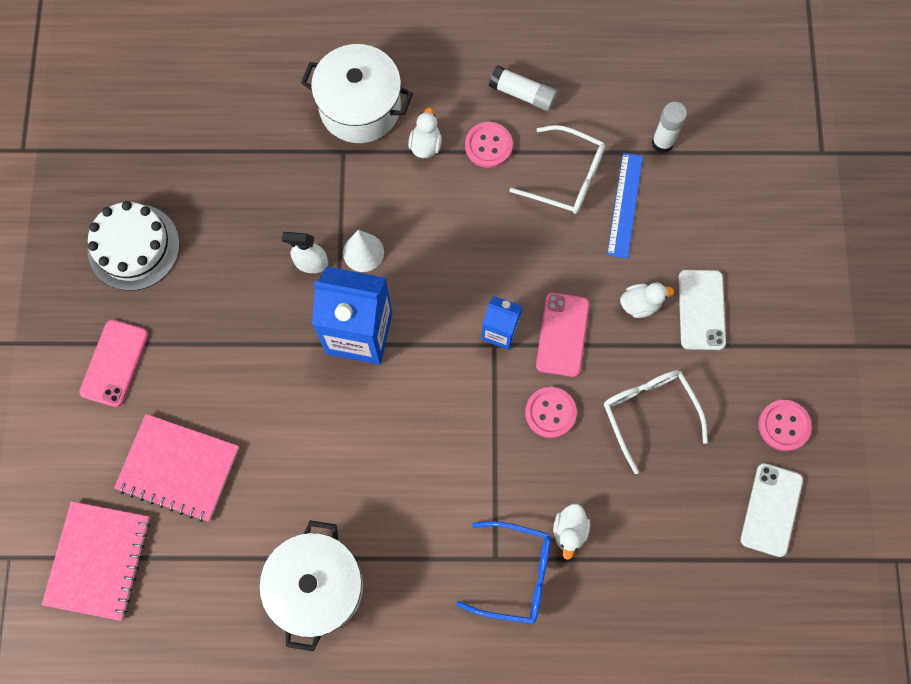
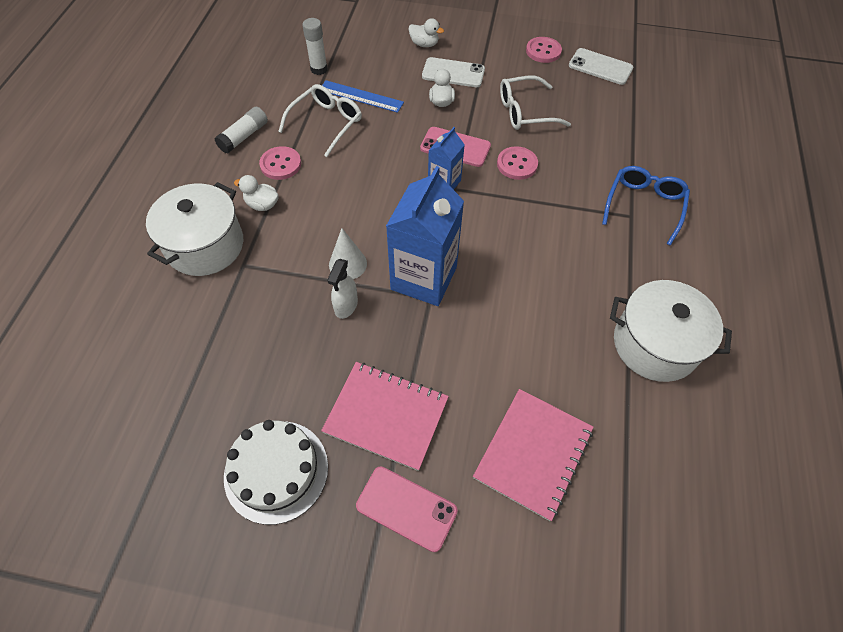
camera: 80 degrees left, 15 degrees down
pink notebook [42,501,150,621] -> pink notebook moved to [321,362,449,471]
white duck [553,504,590,560] -> white duck moved to [408,18,444,47]

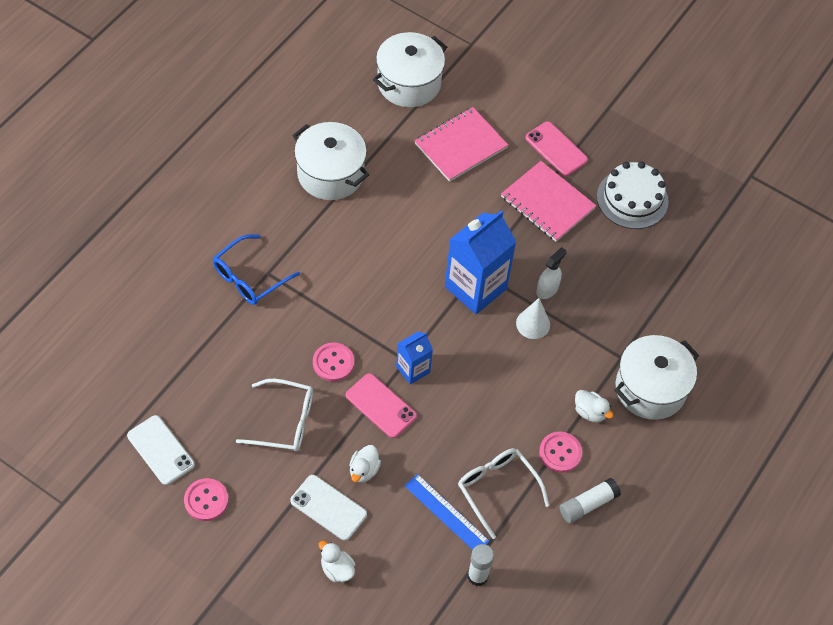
camera: 160 degrees left, 0 degrees up
white glasses [278,84,362,157] -> white glasses turned 90 degrees clockwise [458,448,550,539]
none -> white pot [373,32,447,107]

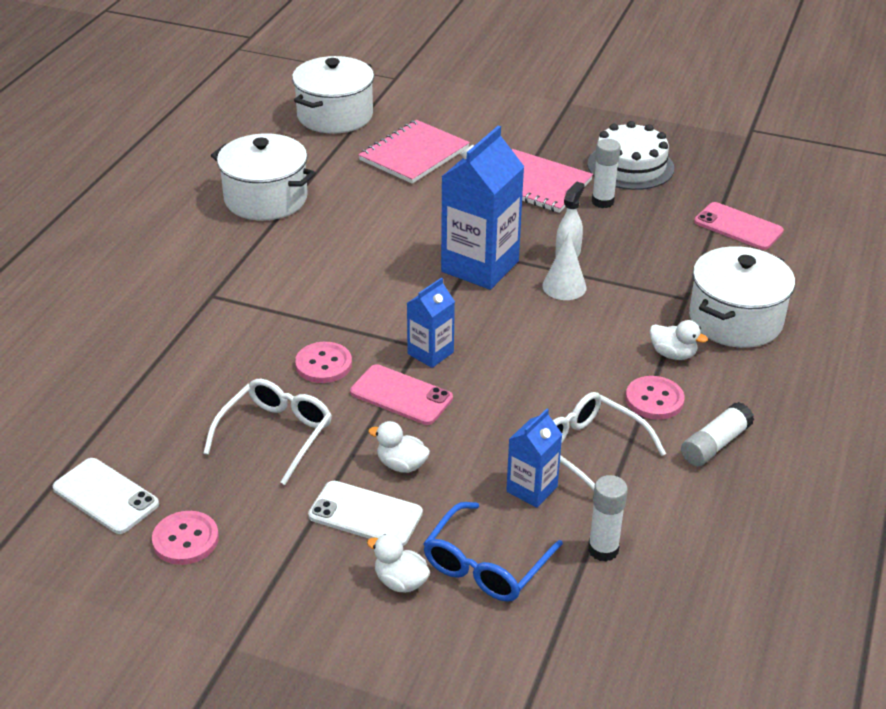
camera: 10 degrees left, 20 degrees down
blue glasses [213,234,300,305] -> blue glasses moved to [423,502,563,602]
white glasses [236,379,313,452] -> white glasses turned 60 degrees counterclockwise [203,379,332,485]
white duck [349,445,381,483] -> white duck turned 105 degrees clockwise [368,421,430,473]
blue ruler [404,474,490,550] -> blue carton [506,409,562,508]
pink phone [525,121,588,176] -> pink phone moved to [694,202,784,250]
none -> white glue stick [592,139,621,208]

